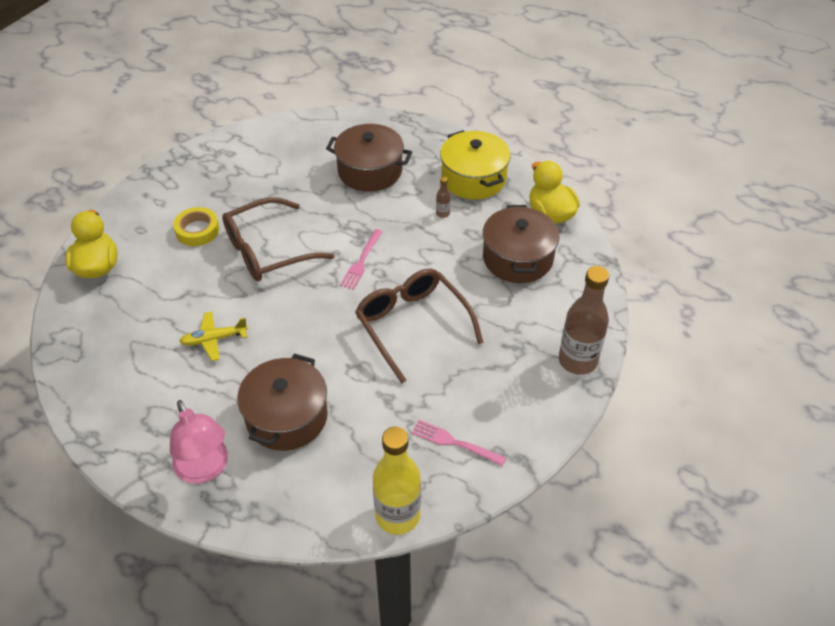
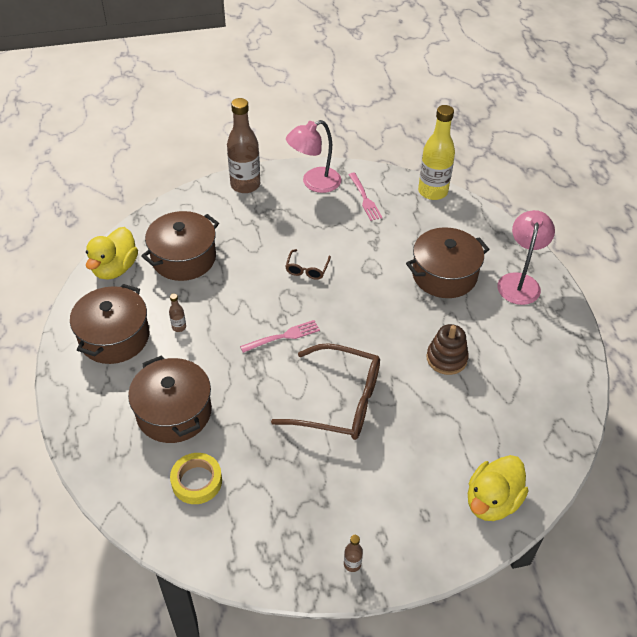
camera: 135 degrees left, 0 degrees up
yellow tape [173,207,219,246] -> yellow tape moved to [170,453,222,504]
yellow plane [179,311,248,361] -> brown stacking toy [426,324,469,375]
brown glasses [355,268,484,383] -> brown glasses [285,249,331,280], size x0.46
yellow pot [440,130,511,199] -> brown pot [70,284,149,364]
none -> pink lamp [286,120,341,193]
none -> brown bottle [344,535,363,572]

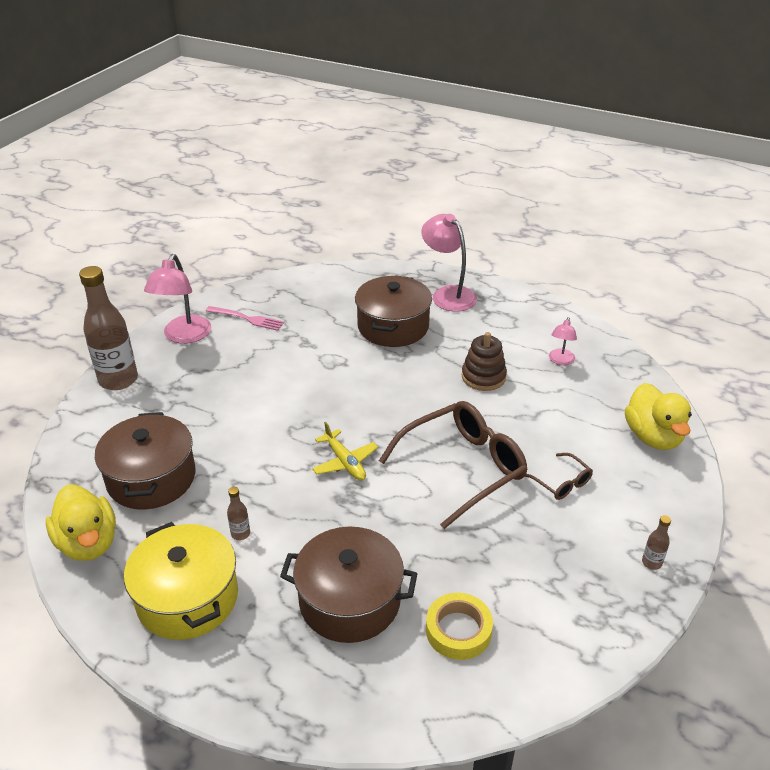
camera: 50 degrees left, 10 degrees down
brown pot [70,284,149,364] -> yellow pot [124,522,238,640]
pink fork [240,320,320,353] -> yellow plane [312,422,378,481]
brown glasses [285,249,331,280] -> brown glasses moved to [525,453,593,500]
yellow bottle [418,105,455,200] -> none
none -> pink lamp [549,317,577,365]

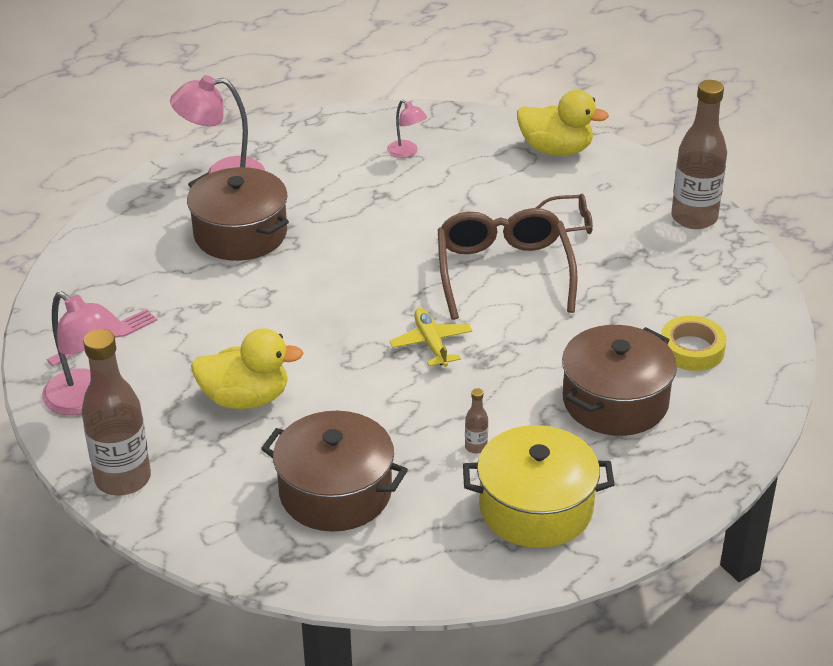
camera: 60 degrees left, 0 degrees up
yellow duck [46,485,116,561] -> yellow duck moved to [191,328,304,409]
yellow plane [312,422,378,481] -> yellow plane turned 105 degrees counterclockwise [389,308,472,367]
brown stacking toy [462,332,507,391] -> none
brown bottle [642,515,671,570] -> brown bottle [671,80,727,229], size x2.44

